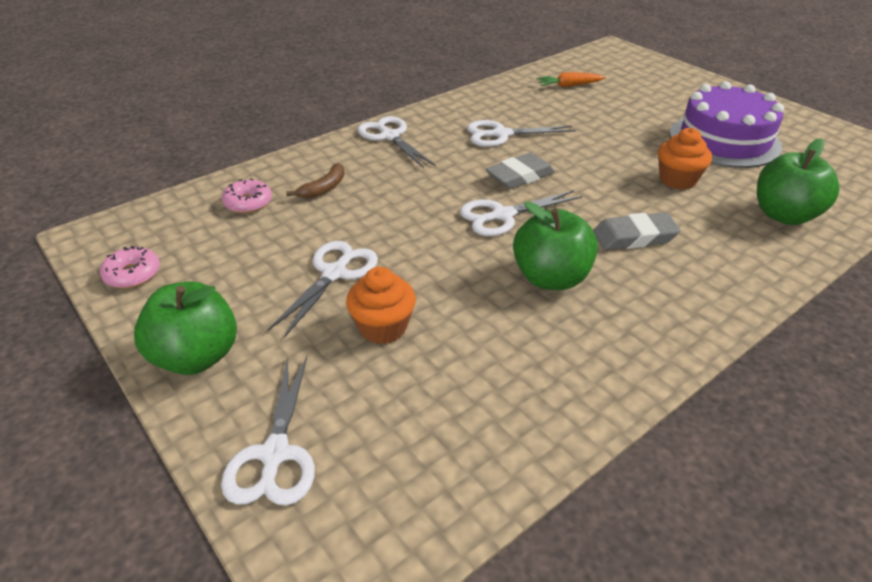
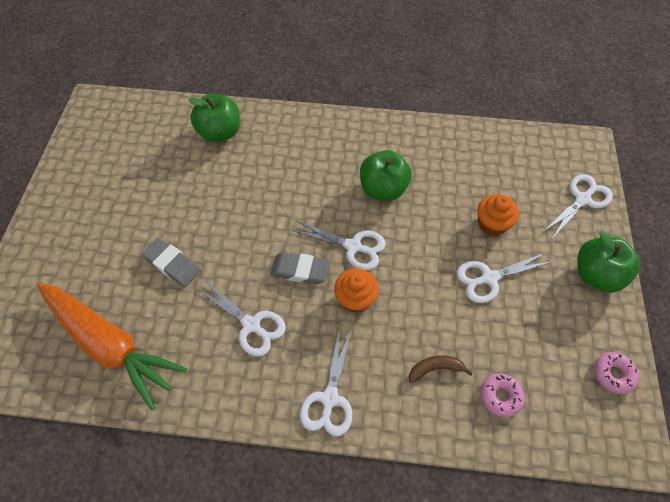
camera: 135 degrees left, 20 degrees up
orange carrot [536,72,606,87] -> orange carrot [37,283,187,411], size x2.42
grey eraser [593,212,681,250] -> grey eraser moved to [142,238,201,287]
orange cupcake [658,128,712,190] -> orange cupcake moved to [334,269,379,313]
purple cake [670,81,784,168] -> none

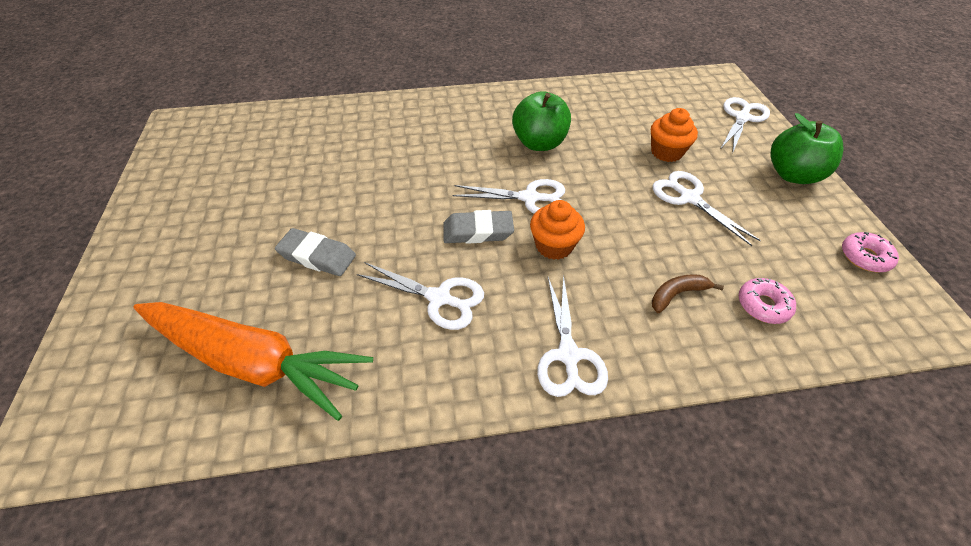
camera: 15 degrees left, 10 degrees down
green apple [188,94,240,142] -> none
white scissors [457,253,551,303] -> white scissors turned 90 degrees clockwise [653,171,761,246]

